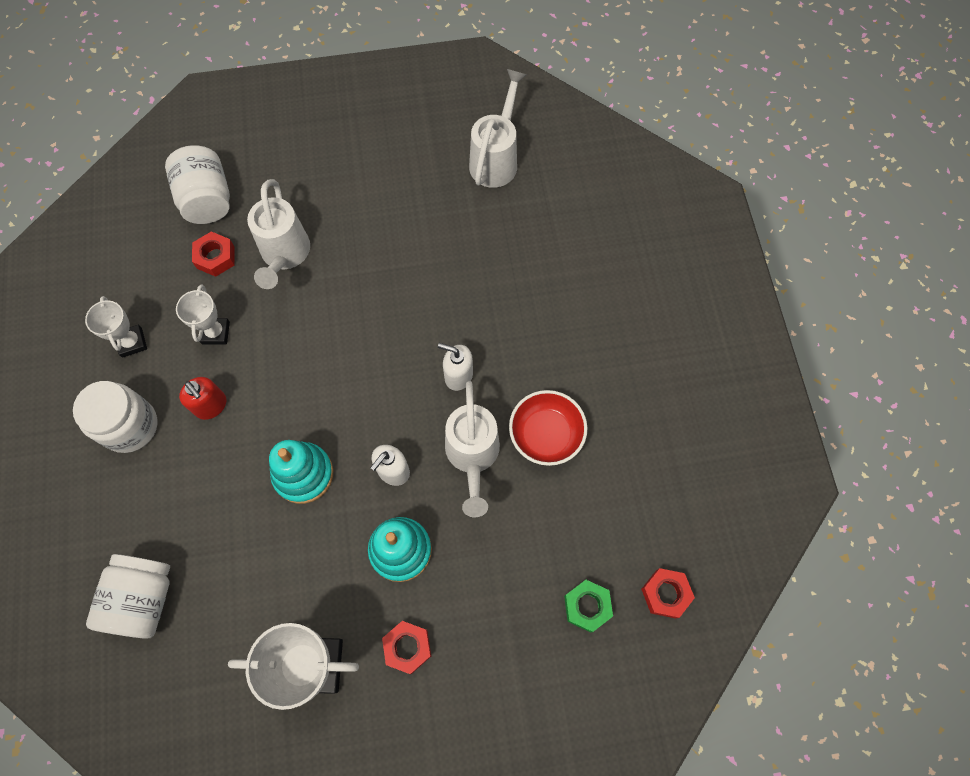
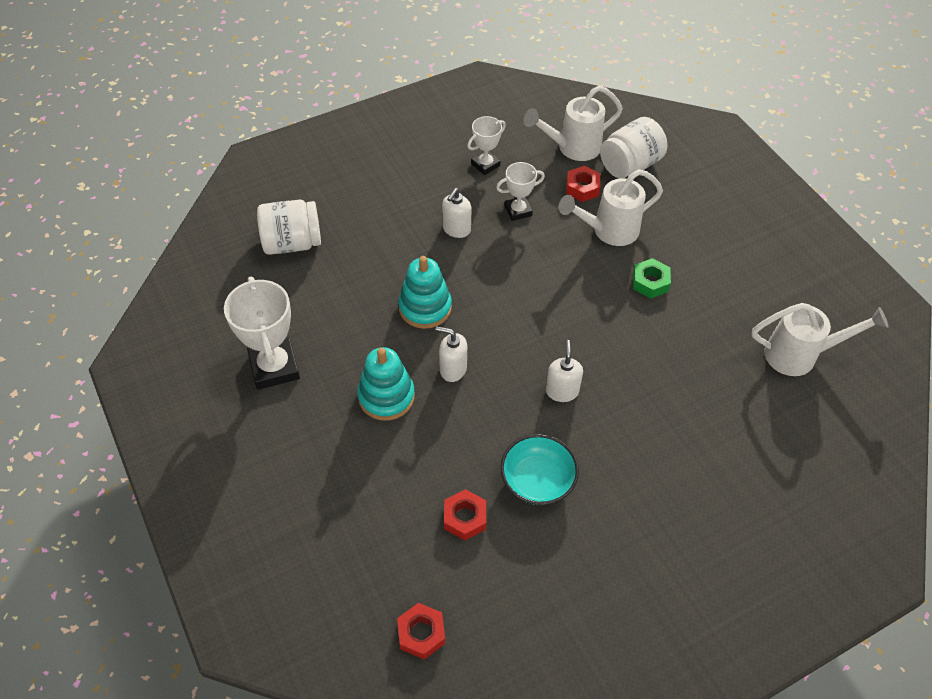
camera: 70 degrees right, 15 degrees down
white jar [73,381,157,453] -> none
red soap dispenser [179,377,226,420] -> white soap dispenser [442,188,472,238]
red nut [382,621,431,674] -> red nut moved to [444,489,486,541]
white watering can [445,381,500,518] -> white watering can moved to [524,86,623,161]
red bowl [509,390,588,466] -> turquoise bowl [500,434,579,505]
green nut [564,580,613,632] -> green nut moved to [633,258,671,299]

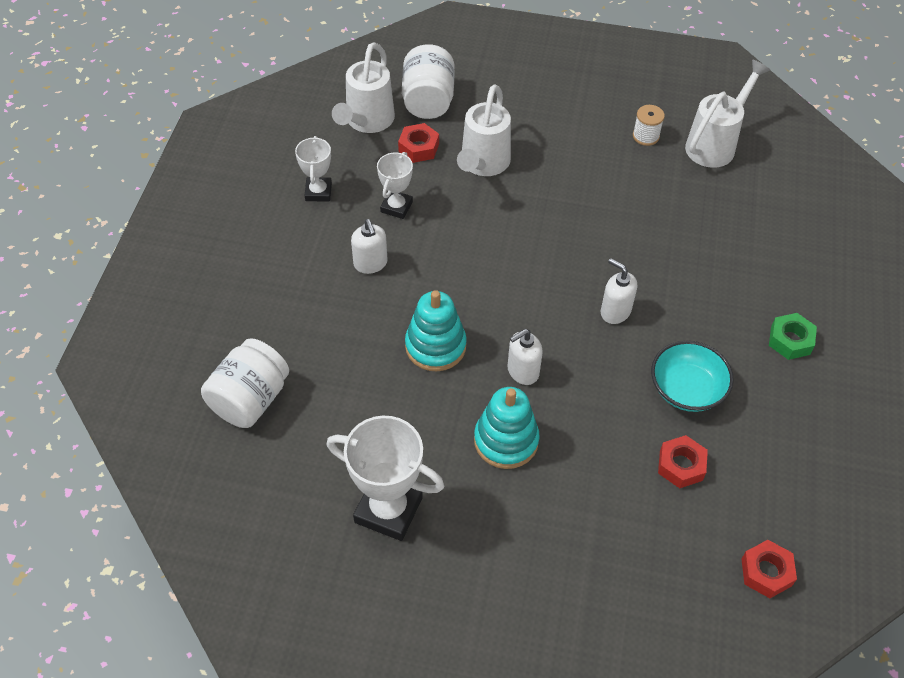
camera: 50 degrees left, 0 degrees up
green nut [633,258,671,299] -> green nut moved to [769,313,817,360]
none -> white spool [633,105,665,146]

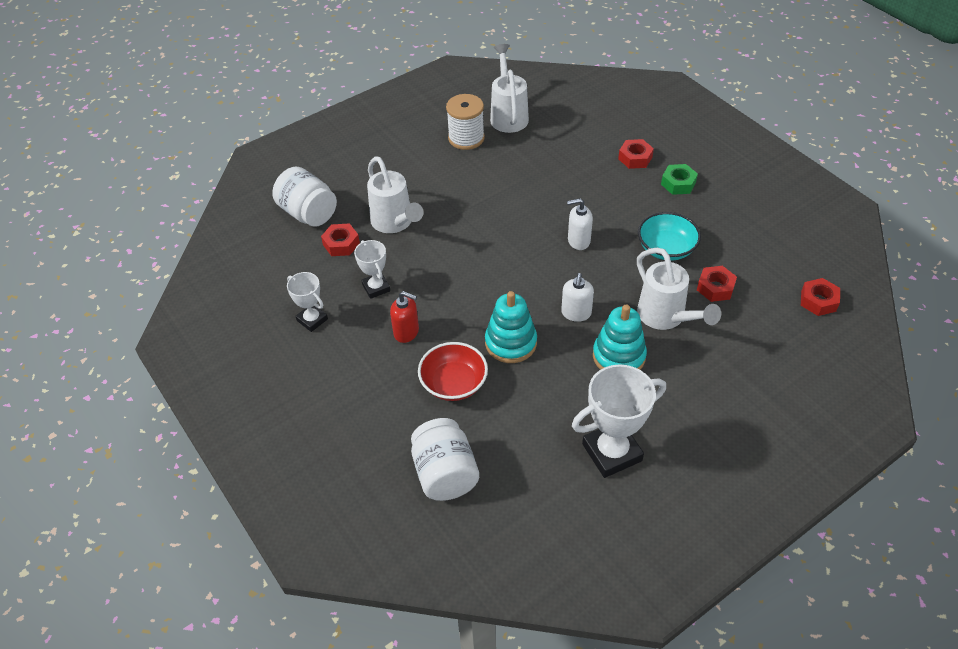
camera: 45 degrees left, 5 degrees down
white watering can [332,42,395,133] -> white watering can moved to [637,247,721,330]
white soap dispenser [351,219,387,274] -> red soap dispenser [390,291,419,343]
white spool [633,105,665,146] -> white spool [446,94,485,150], size x1.68
none -> red bowl [418,342,488,401]
none -> red nut [618,139,654,169]

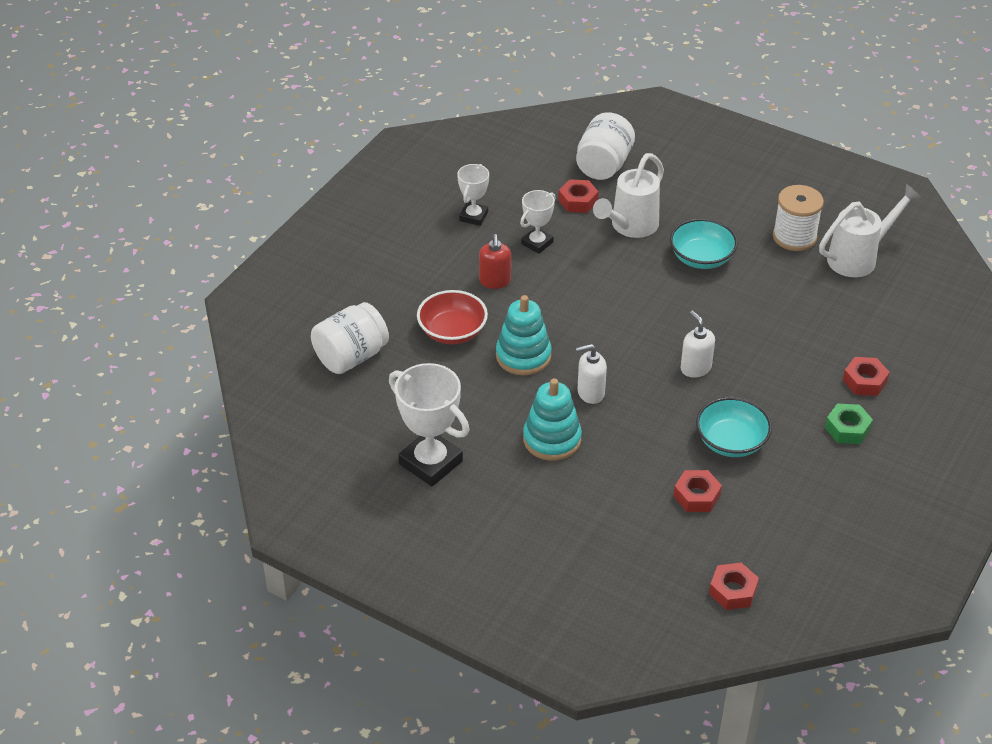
camera: 65 degrees right, 5 degrees down
white watering can [637,247,721,330] -> none
none -> turquoise bowl [670,218,738,269]

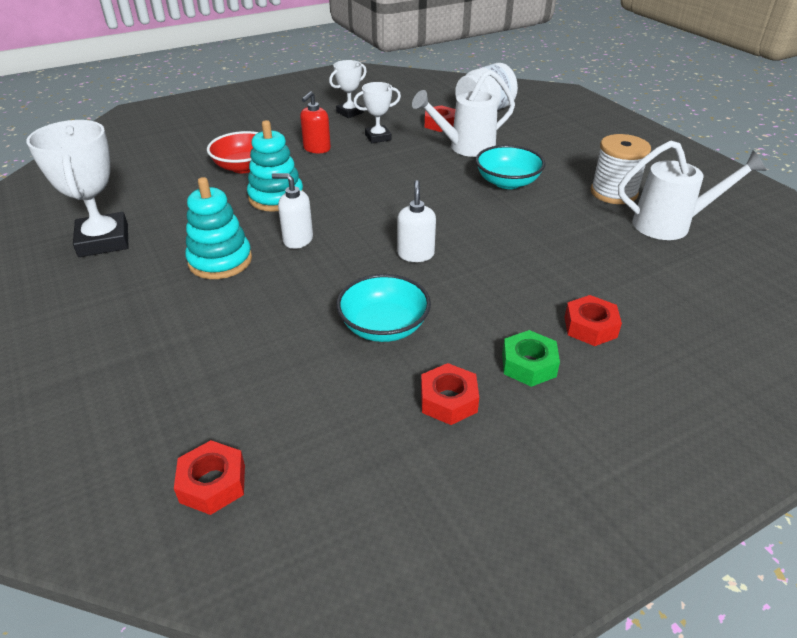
camera: 30 degrees right, 5 degrees down
white jar [311,302,389,374] -> none
red nut [673,470,722,512] -> red nut moved to [421,363,479,425]

